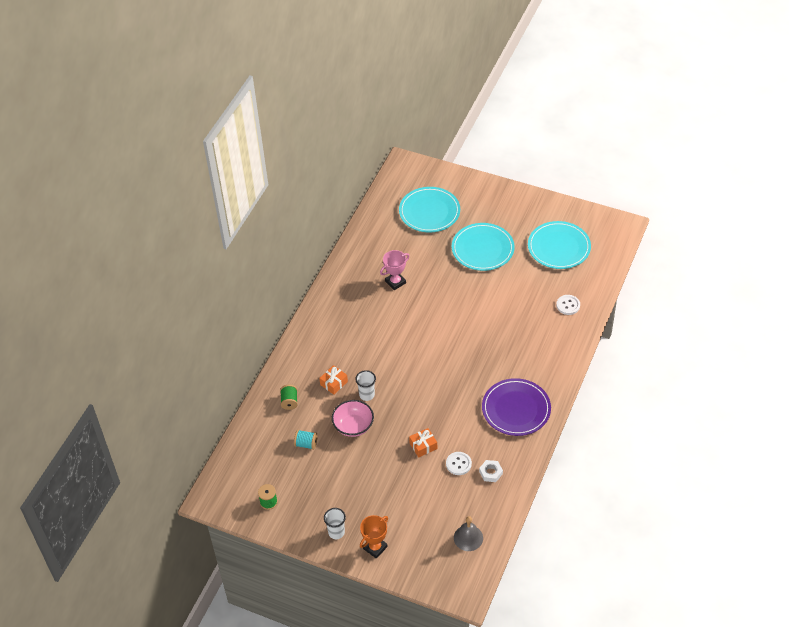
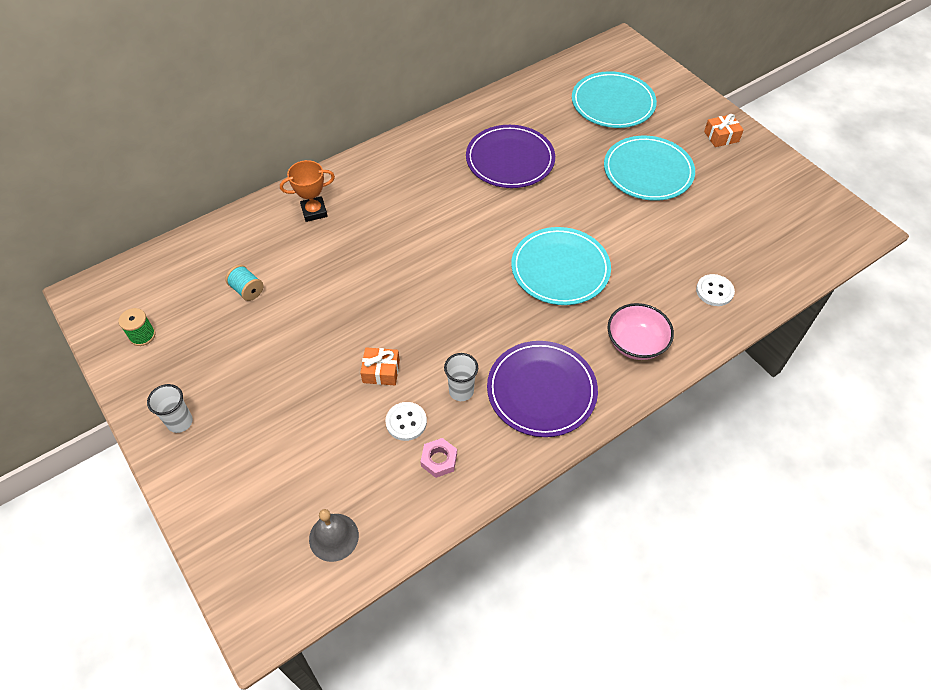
camera: 30 degrees right, 5 degrees up
green spool [280,385,298,410] -> none
orange gift [319,365,348,395] -> orange gift moved to [704,114,744,147]
pink bowl [332,400,374,437] -> pink bowl moved to [608,303,674,360]
white cup [355,370,376,401] -> white cup moved to [444,353,478,401]
orange trophy [360,515,388,559] -> orange trophy moved to [280,160,335,222]
pink trophy [380,250,410,290] -> purple plate [466,125,555,188]
white nut [479,460,503,482] -> pink nut [420,438,457,478]
turquoise plate [528,221,591,269] -> turquoise plate moved to [511,227,611,305]

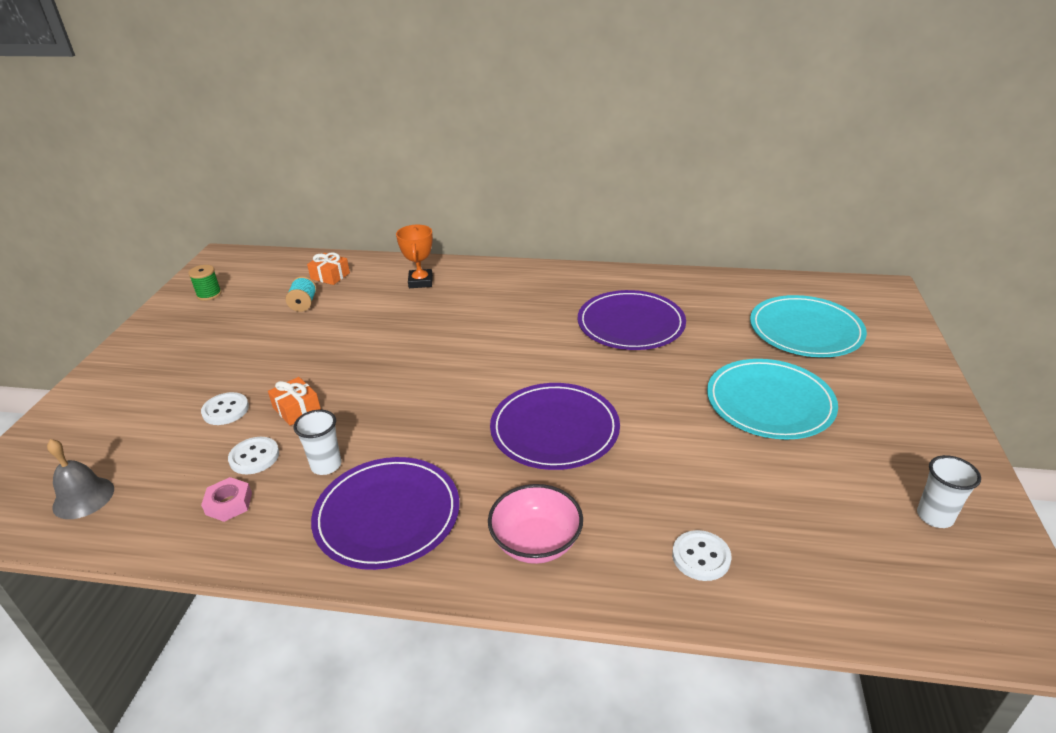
camera: 45 degrees right, 20 degrees down
white cup [147,384,193,433] -> white cup moved to [917,455,981,528]
orange trophy [280,160,335,222] -> orange trophy turned 60 degrees clockwise [396,225,433,288]
turquoise plate [511,227,611,305] -> purple plate [490,383,620,470]
orange gift [704,114,744,147] -> orange gift moved to [307,252,350,285]
none -> white button [201,392,249,425]

